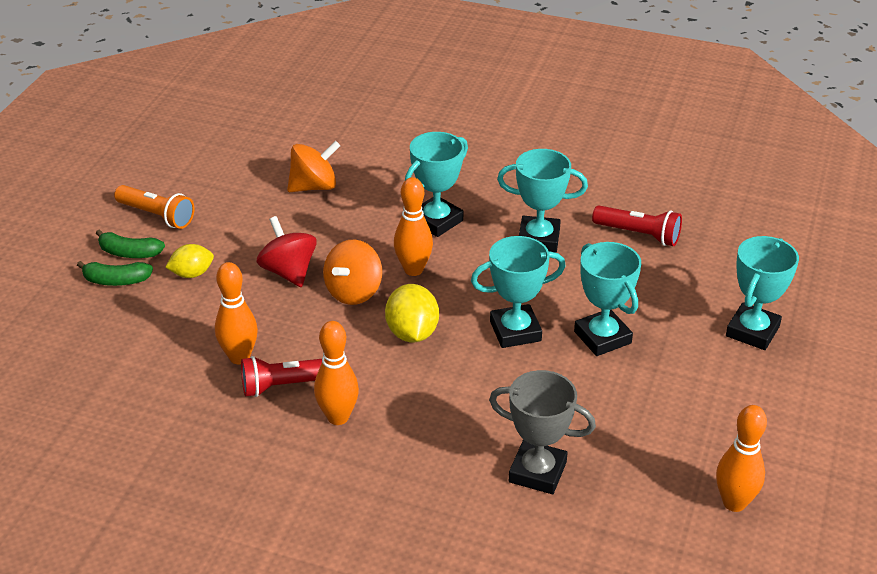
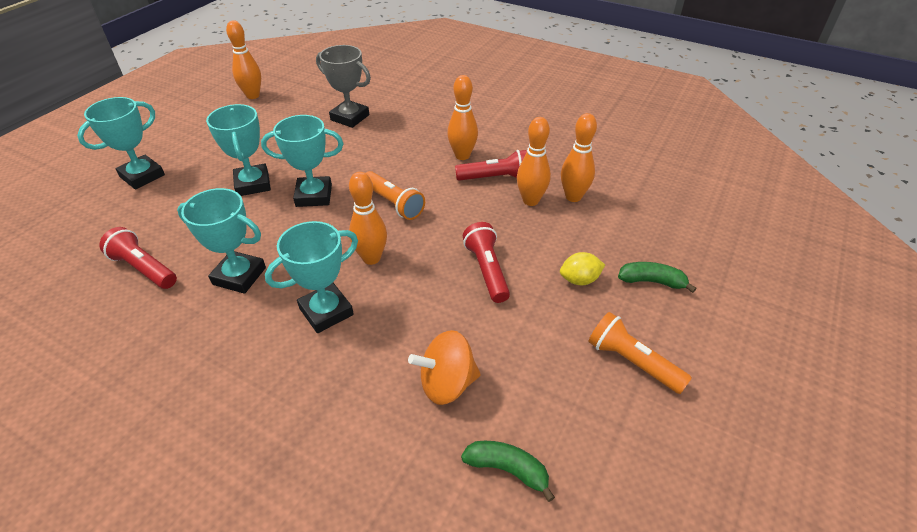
camera: 170 degrees left, 5 degrees up
green banana [96,229,165,258] -> green banana moved to [461,441,555,502]
red spinning top [256,216,317,287] -> red flashlight [463,222,510,303]
orange spinning top [323,240,382,305] -> none
yellow lemon [385,284,439,342] -> orange flashlight [366,171,425,220]
none -> orange bowling pin [561,113,597,202]

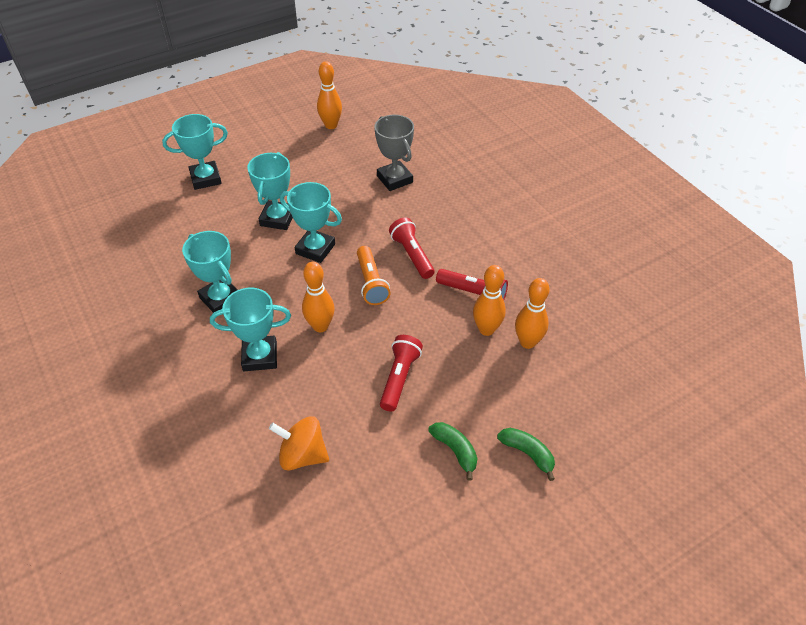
camera: 30 degrees right, 5 degrees up
red flashlight [99,227,177,289] -> red flashlight moved to [389,217,435,279]
orange bowling pin [447,75,478,160] -> none
green banana [461,441,555,502] -> green banana moved to [428,422,477,481]
yellow lemon [560,252,605,285] -> none
orange flashlight [588,312,692,394] -> none

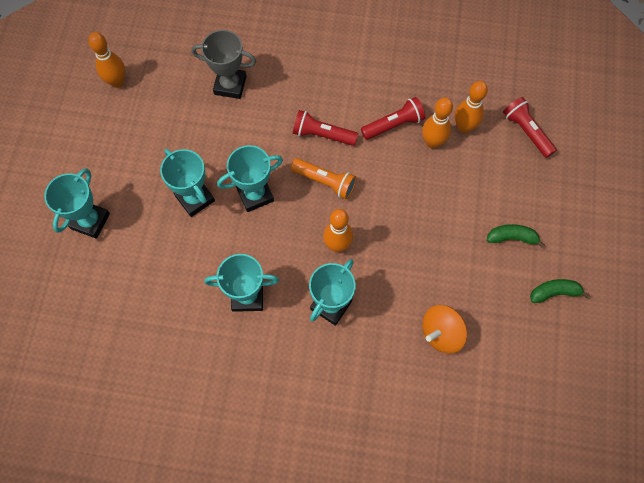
camera: 50 degrees left, 20 degrees up
red flashlight [380,335,423,412] -> red flashlight moved to [503,97,557,158]
green banana [497,428,555,481] -> green banana moved to [530,279,590,303]

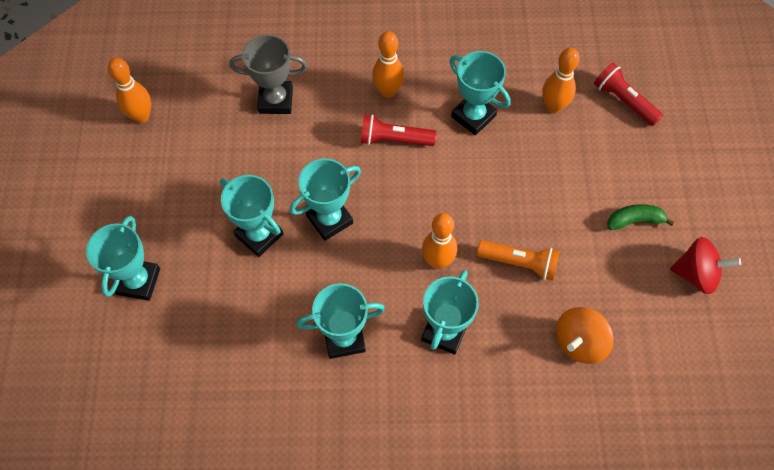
camera: 10 degrees left, 5 degrees down
orange flashlight [291,158,357,199] -> orange flashlight moved to [477,240,560,281]
red flashlight [361,97,426,140] -> turquoise trophy [450,51,511,135]
orange bowling pin [422,97,453,149] -> orange bowling pin moved to [372,31,404,98]
green banana [530,279,590,303] -> red spinning top [670,237,741,294]

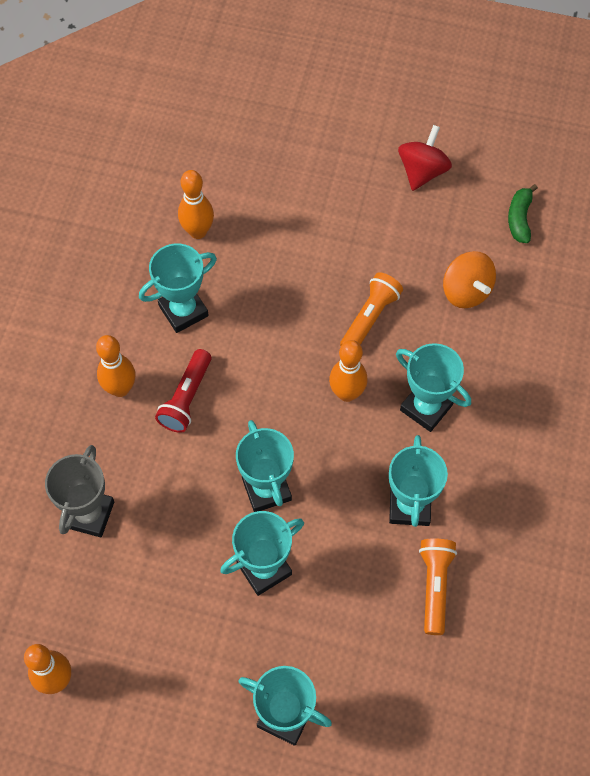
camera: 75 degrees left, 0 degrees up
red flashlight [594,63,663,126] -> none
green banana [607,204,674,230] -> green banana moved to [508,184,538,243]
none -> orange flashlight [419,539,457,635]

